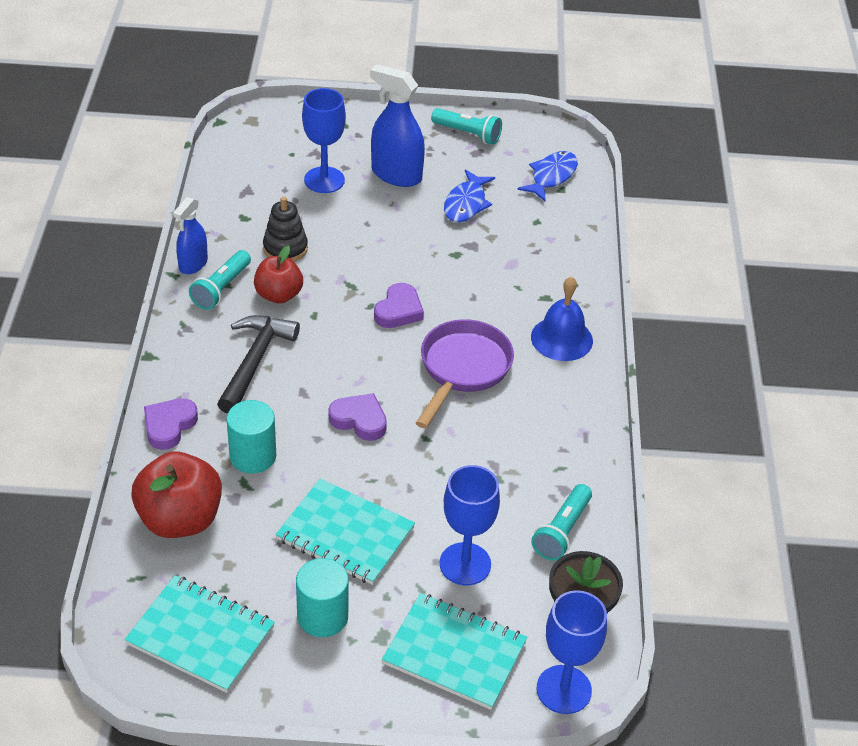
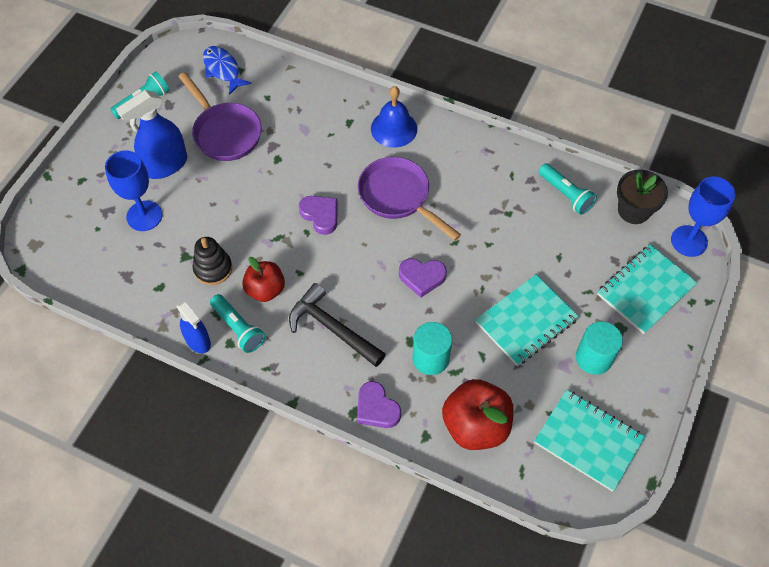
camera: 65 degrees left, 15 degrees up
turquoise notebook [124,575,275,693] -> turquoise notebook turned 75 degrees clockwise [534,390,645,492]
purple heart [329,393,387,441] -> purple heart turned 135 degrees counterclockwise [399,258,447,298]
blue goblet [440,465,500,585] -> none
blue fish [444,169,495,222] -> purple pan [178,72,262,161]

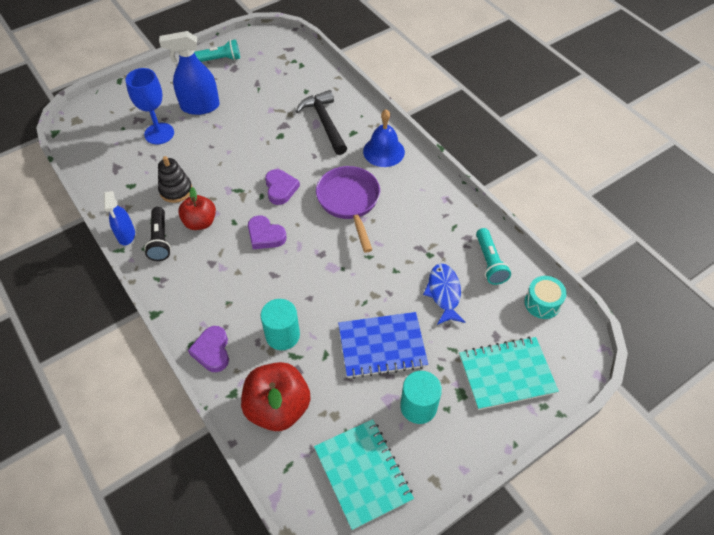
camera: 30 degrees right, 5 degrees down
purple pan [178,72,262,161] -> none
blue fish [203,46,252,95] -> blue fish moved to [423,263,466,325]
turquoise flashlight [210,294,266,353] -> black flashlight [144,207,171,261]
black hammer [289,283,386,367] -> black hammer moved to [296,90,347,155]
purple heart [399,258,447,298] -> purple heart moved to [248,215,287,249]
turquoise notebook [475,274,579,366] -> blue notebook [338,312,428,379]
black flower pot [617,170,668,224] -> turquoise drum [524,276,567,319]
blue goblet [671,177,736,257] -> none

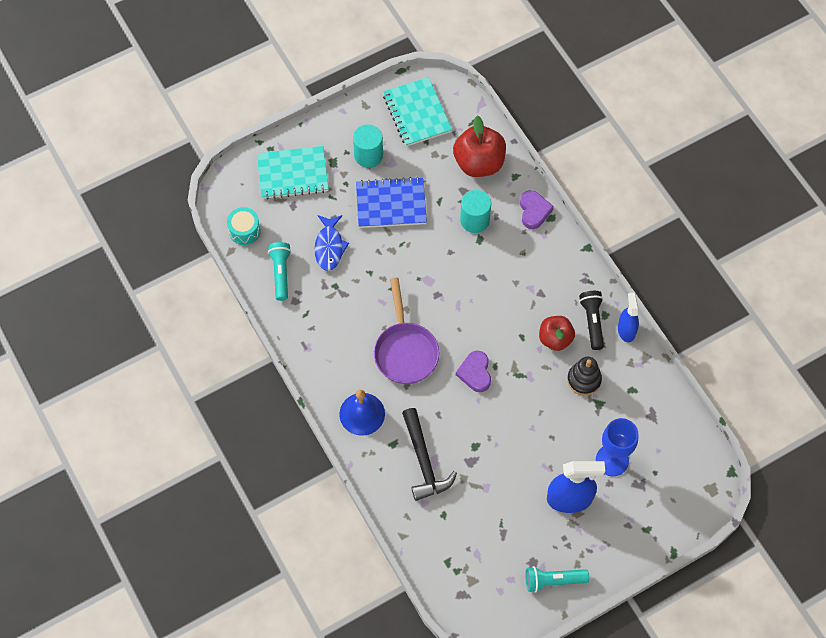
camera: 175 degrees left, 10 degrees up
purple heart [248,215,287,249] -> none

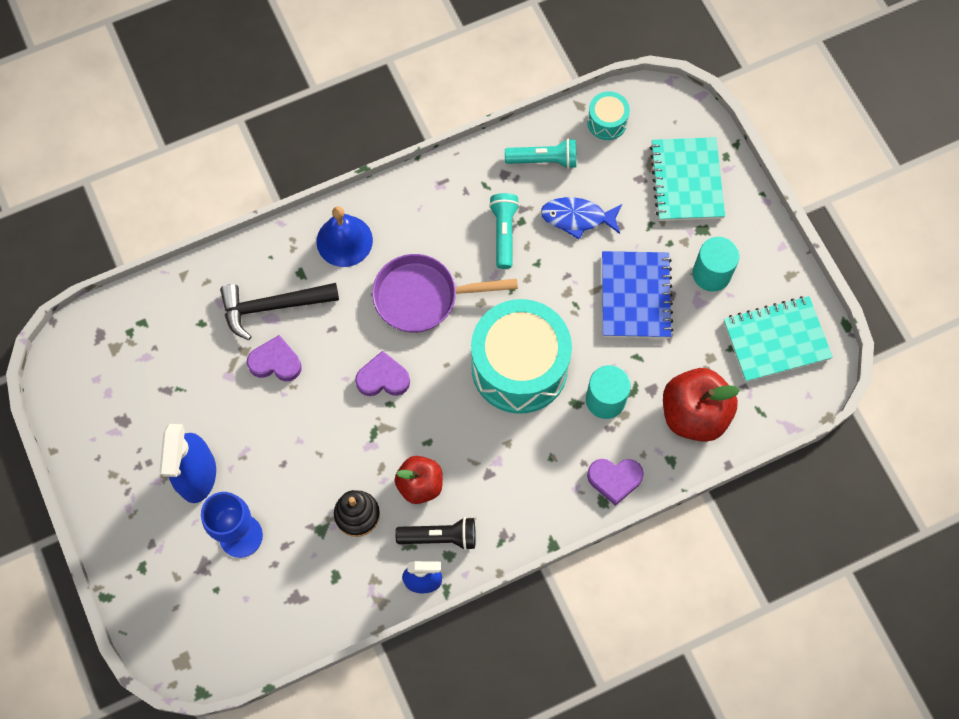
camera: 95 degrees right, 5 degrees up
turquoise flashlight [526,566,589,593] -> turquoise flashlight moved to [489,193,519,269]
none -> purple heart [247,335,302,381]
none -> turquoise drum [471,299,572,414]

